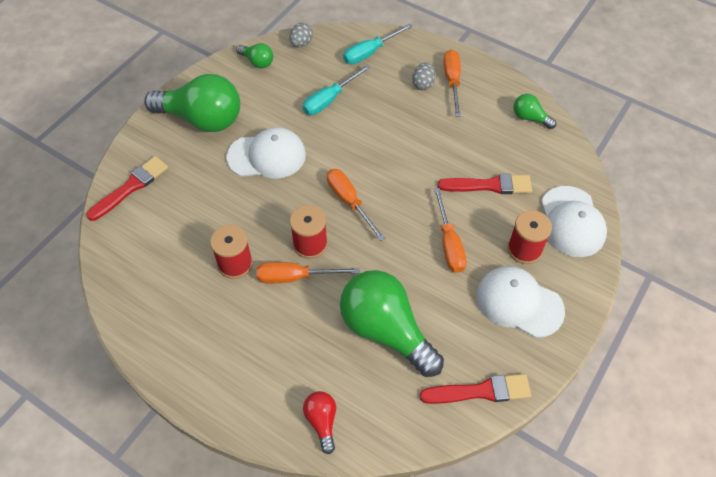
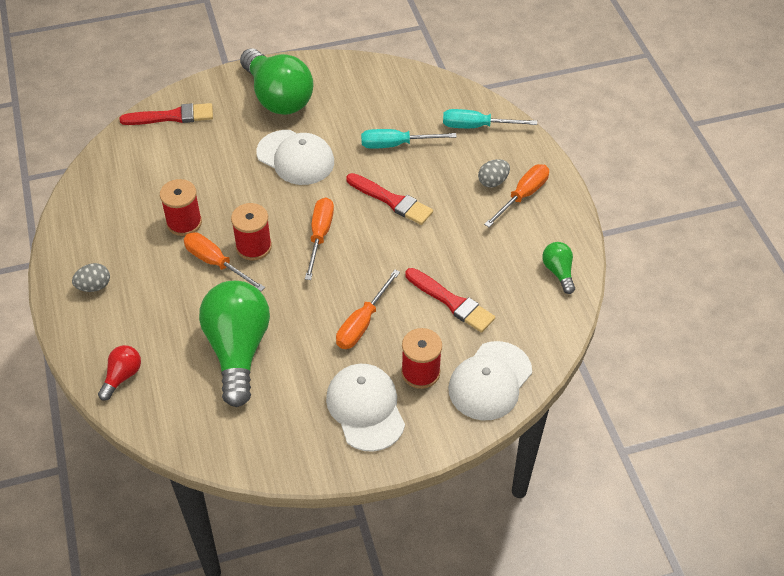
camera: 40 degrees right, 5 degrees down
green light bulb [236,43,273,69] -> none
grey egg [289,23,313,47] -> grey egg moved to [72,263,110,292]
red brush [419,374,531,404] -> red brush moved to [346,173,433,225]

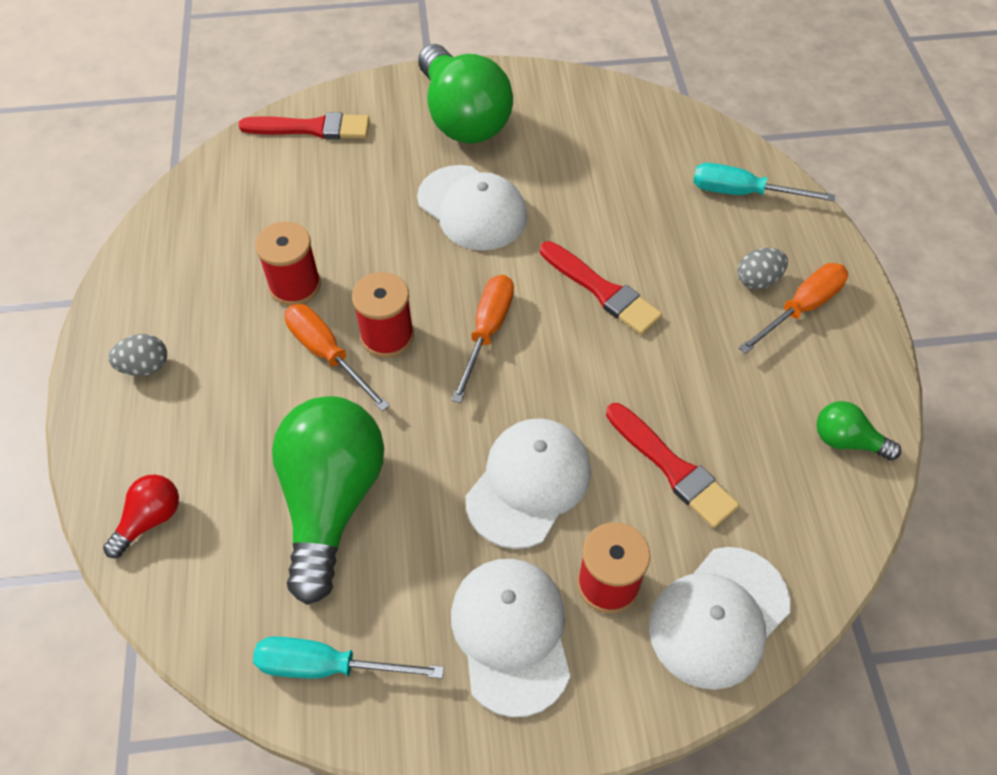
camera: 10 degrees right, 5 degrees up
orange screwdriver [336,270,400,349] -> white cap [466,418,591,549]
turquoise screwdriver [361,129,457,149] -> turquoise screwdriver moved to [253,636,444,679]
green light bulb [542,242,575,294] -> green light bulb turned 60 degrees counterclockwise [816,401,901,460]

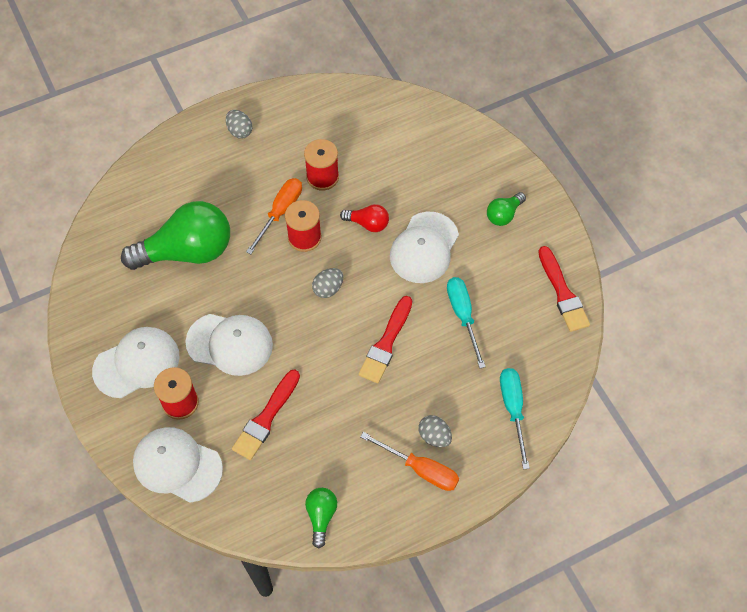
camera: 70 degrees right, 5 degrees up
red light bulb [103,475,179,558] -> red light bulb moved to [340,204,389,232]
red brush [238,112,370,139] -> red brush moved to [538,246,590,332]
turquoise screwdriver [253,636,444,679] -> turquoise screwdriver moved to [447,277,486,368]
green light bulb [419,44,513,144] -> green light bulb [487,192,526,226], size x0.46
orange screwdriver [451,275,514,403] -> grey egg [312,268,343,298]

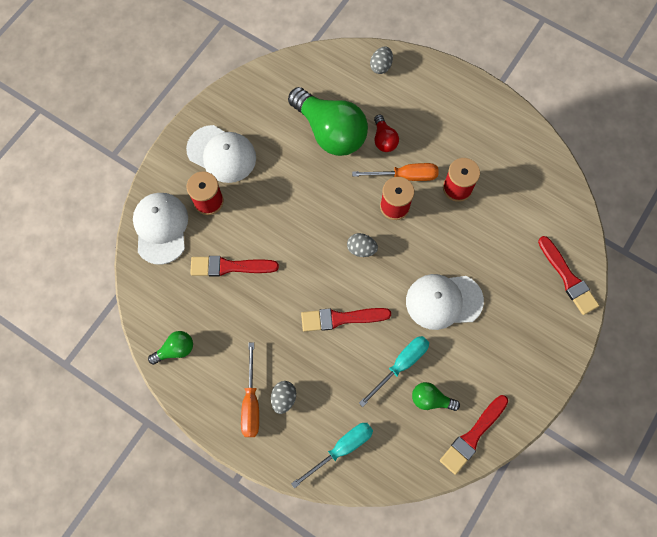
camera: 60 degrees right, 10 degrees up
white cap [185,314,273,376] -> none
grey egg [226,110,252,138] -> grey egg moved to [370,46,393,74]
red light bulb [340,204,389,232] -> red light bulb moved to [374,114,399,152]
green light bulb [487,192,526,226] -> green light bulb moved to [412,382,460,411]
none -> red brush [538,236,599,315]

